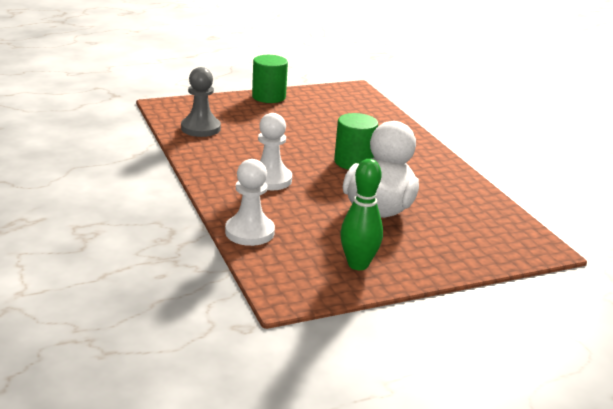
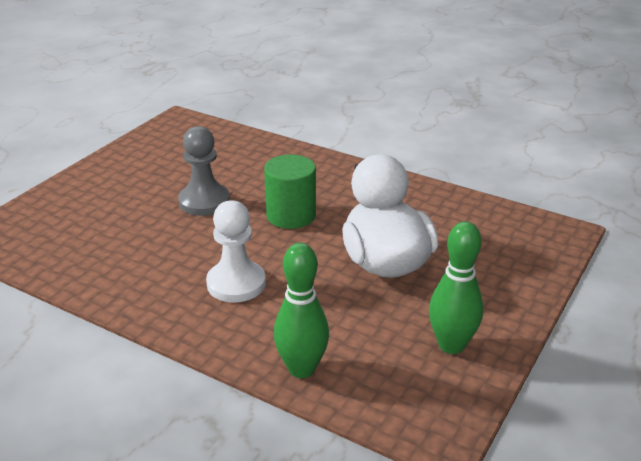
camera: 35 degrees left, 5 degrees up
grey pawn [181,67,221,137] -> grey pawn moved to [178,126,230,216]
white pawn [225,159,275,246] -> green bowling pin [274,243,329,378]
green cylinder [252,55,288,103] -> none

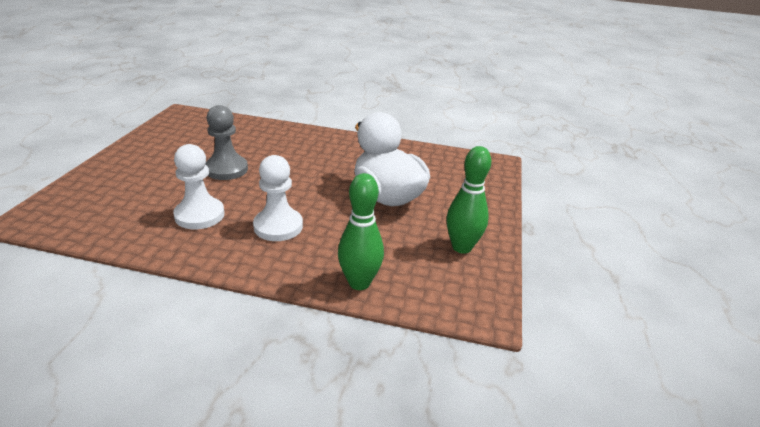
camera: 20 degrees left, 0 degrees up
green cylinder [264,154,316,229] -> none
none -> white pawn [173,144,225,229]

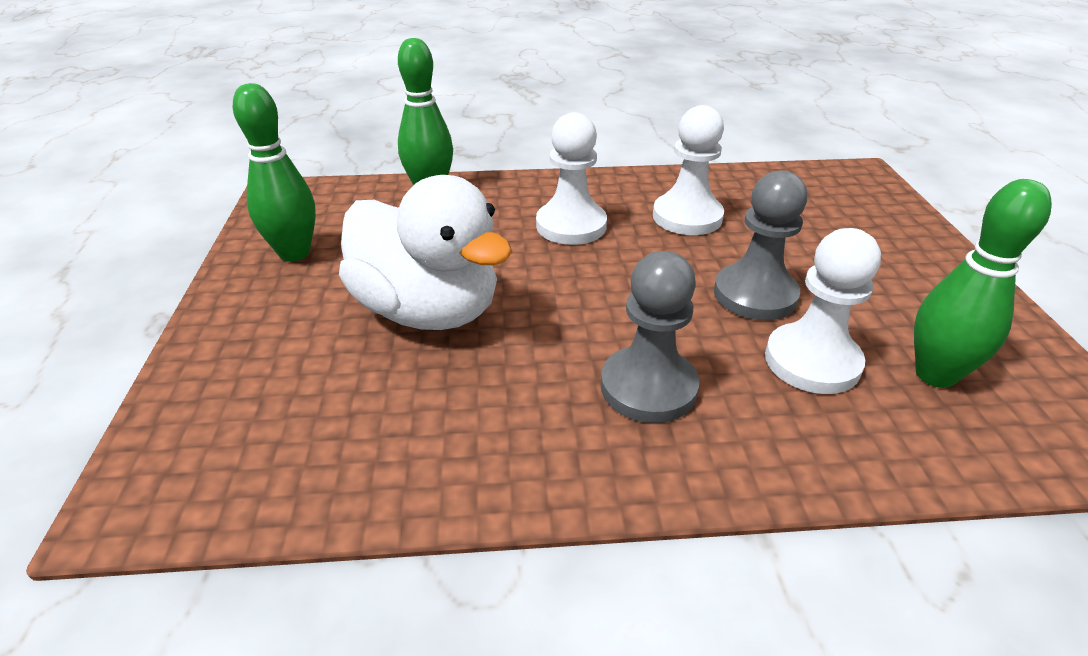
camera: 165 degrees right, 5 degrees up
none -> grey pawn [601,251,699,423]
none -> white pawn [765,228,881,394]
none -> green bowling pin [914,179,1052,388]

